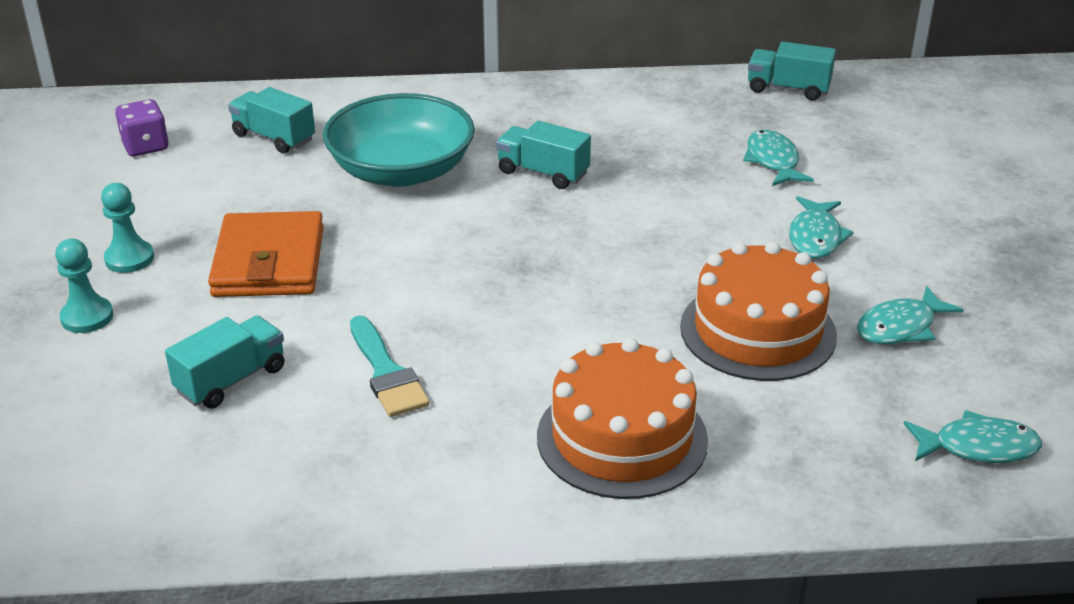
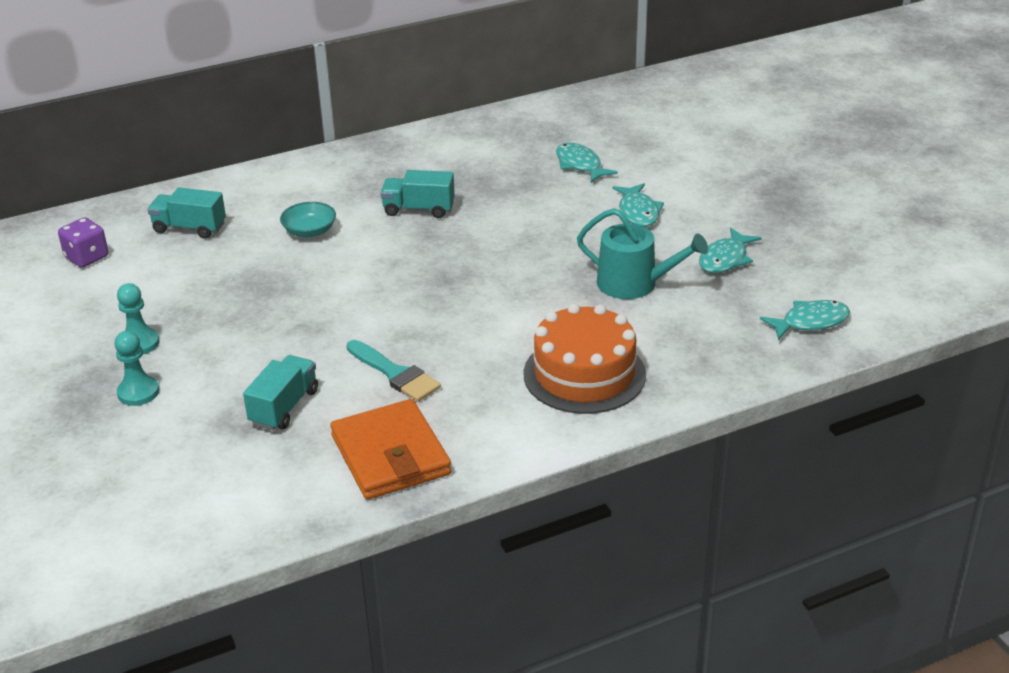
camera: 20 degrees left, 0 degrees up
orange wallet [208,211,324,297] -> orange wallet moved to [330,399,451,500]
turquoise bowl [323,93,475,187] -> turquoise bowl [280,202,336,237], size x0.47
orange cake [680,242,837,381] -> turquoise watering can [577,208,708,299]
turquoise truck [748,42,836,101] -> none

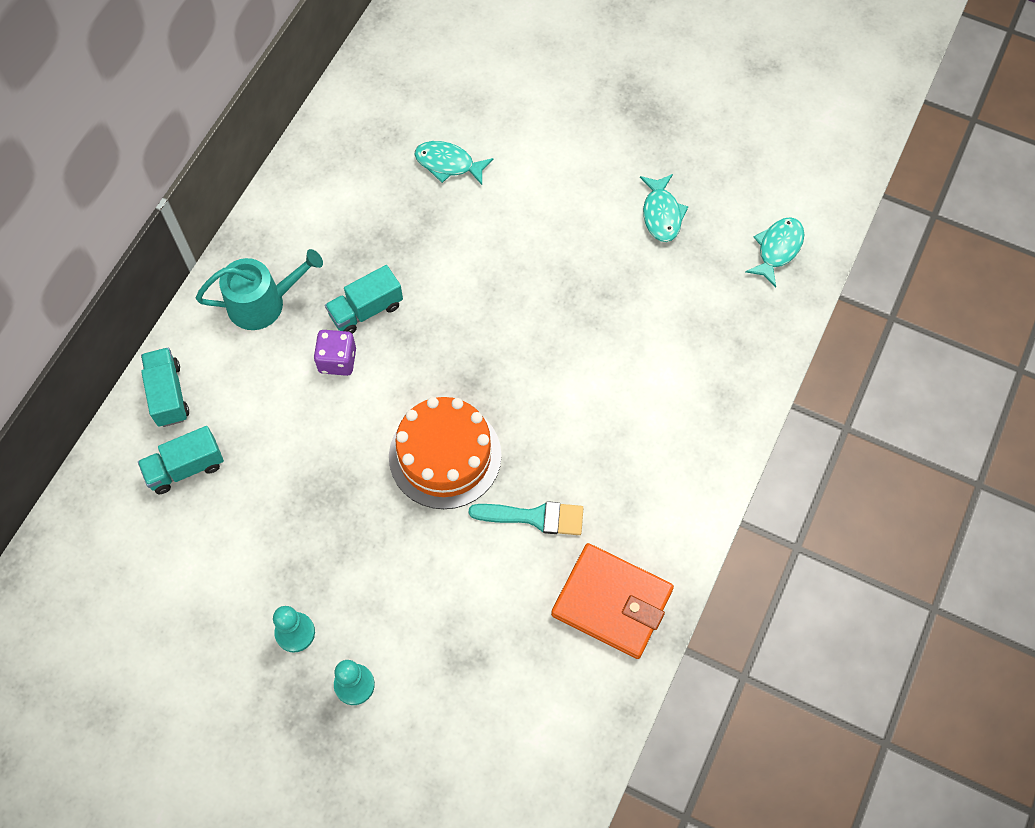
camera: 40 degrees left, 30 degrees up
purple dice [58,217,108,267] -> purple dice moved to [314,330,356,376]
turquoise truck [243,355,318,430] -> turquoise truck moved to [141,348,189,427]
turquoise bowl [280,202,336,237] -> none
orange cake [524,303,646,414] -> orange cake moved to [389,397,502,509]
turquoise watering can [577,208,708,299] -> turquoise watering can moved to [196,249,323,330]
turquoise fish [612,183,664,227] -> none

